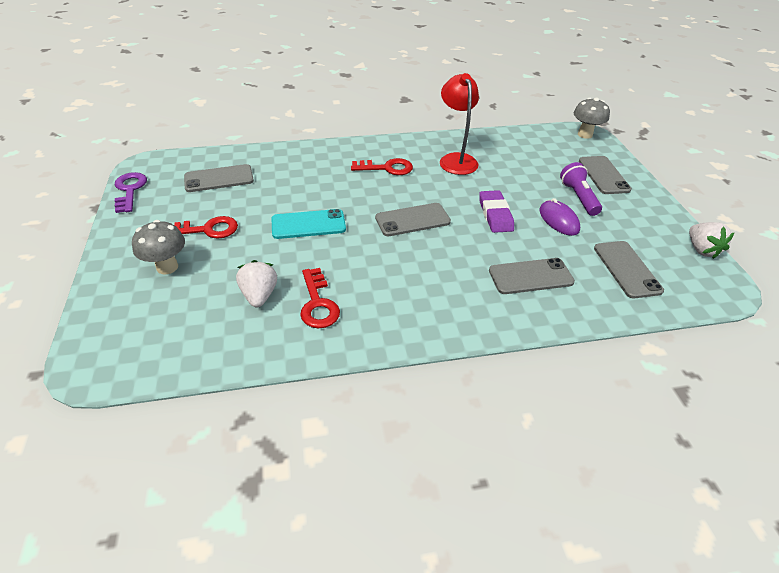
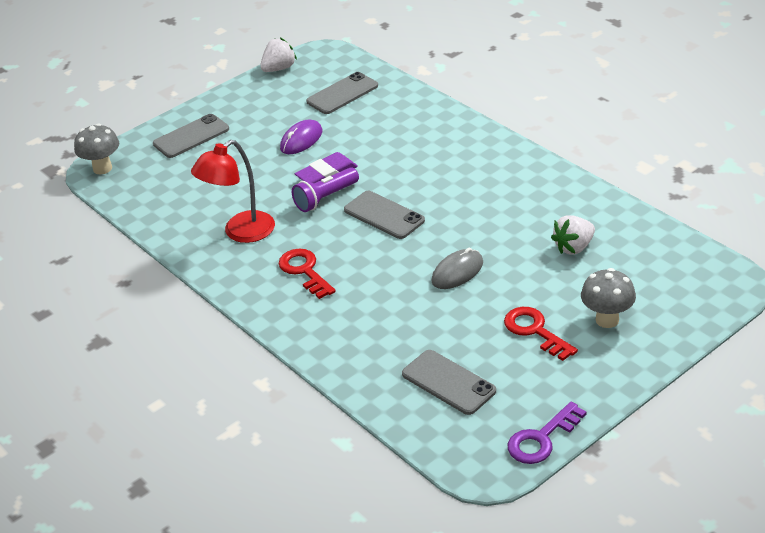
camera: 115 degrees left, 5 degrees down
turquoise phone [272,209,346,239] -> grey mouse [431,248,483,289]
red key [300,268,340,328] -> none
grey phone [489,258,575,294] -> none
purple flashlight [560,162,602,216] -> purple flashlight moved to [292,167,359,212]

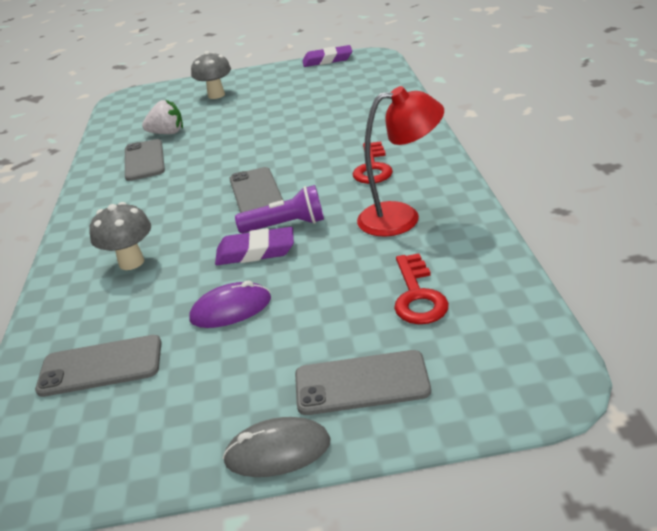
camera: 145 degrees left, 5 degrees down
grey mushroom [74,123,119,174] -> grey mushroom moved to [89,202,151,270]
white strawberry [260,38,297,72] -> none
grey phone [402,350,496,415] -> grey phone moved to [125,139,165,181]
grey mouse [431,248,483,289] -> grey mouse moved to [223,417,331,477]
red key [504,307,578,361] -> red key moved to [394,253,449,324]
purple key [508,401,587,464] -> purple eraser [303,45,352,67]

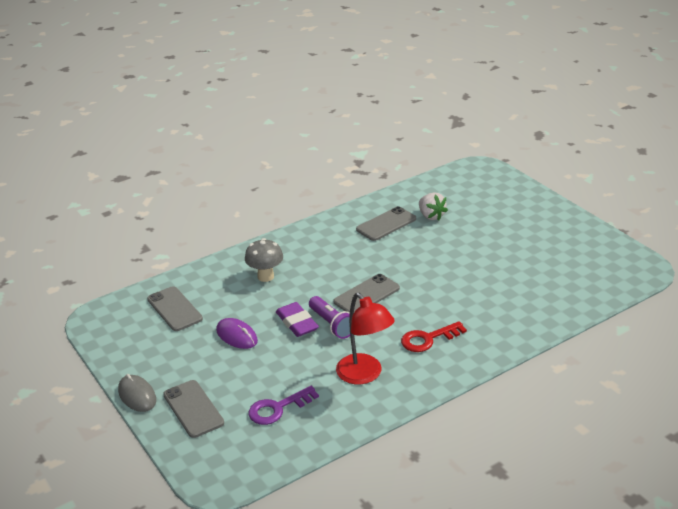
camera: 60 degrees right, 0 degrees up
grey mushroom [191,51,231,99] -> none
purple eraser [303,45,352,67] -> none
red key [394,253,449,324] -> purple key [249,386,319,425]

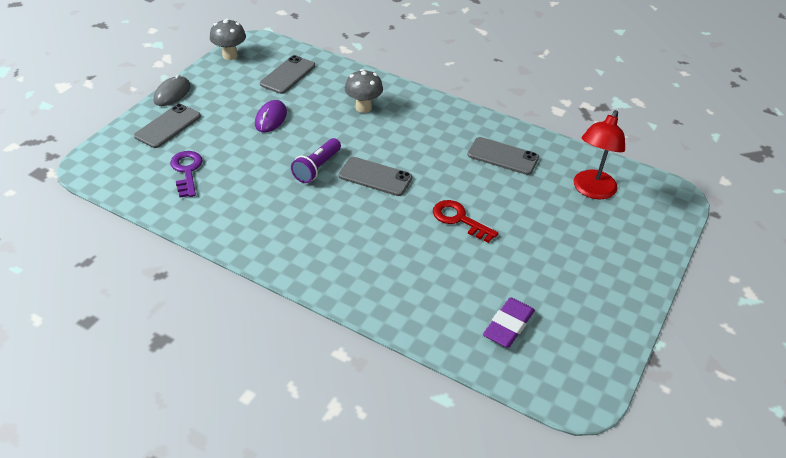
camera: 60 degrees right, 10 degrees up
purple key [249,386,319,425] -> purple key turned 45 degrees clockwise [170,151,203,197]
purple eraser [276,302,319,337] -> purple eraser moved to [483,297,535,348]
red lamp [336,293,395,384] -> red lamp moved to [574,110,625,199]
red key [401,321,467,352] -> red key moved to [433,200,498,243]
white strawberry [419,192,448,220] -> none
none -> grey mushroom [210,18,246,60]

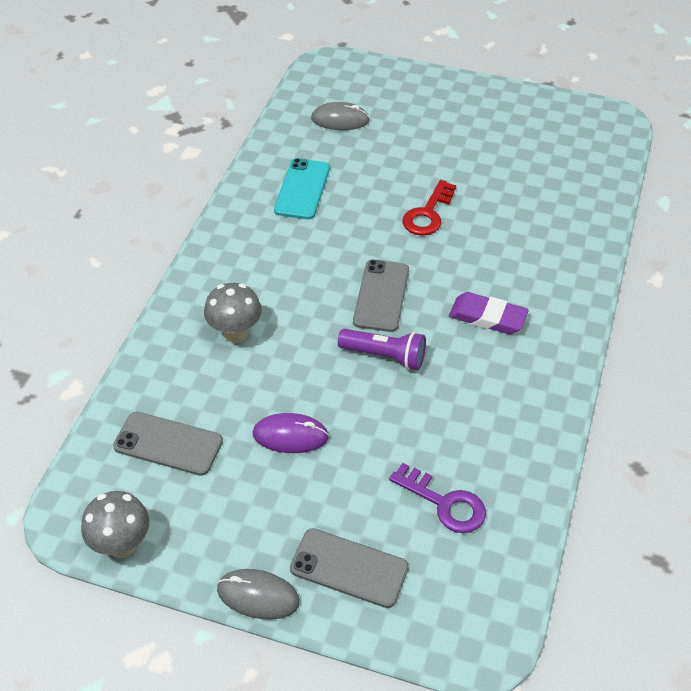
camera: 100 degrees left, 5 degrees up
purple key [170,151,203,197] -> purple key turned 120 degrees counterclockwise [389,463,486,533]
grey phone [467,137,539,175] -> turquoise phone [274,158,330,219]
purple eraser [483,297,535,348] -> purple eraser moved to [449,292,529,334]
red lamp [574,110,625,199] -> grey mouse [311,102,370,130]

